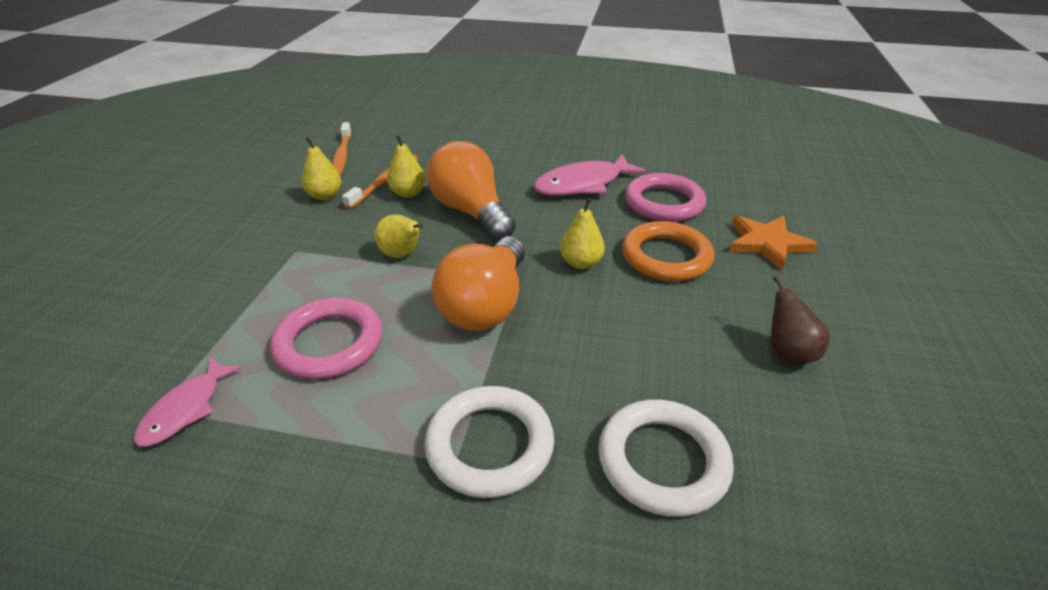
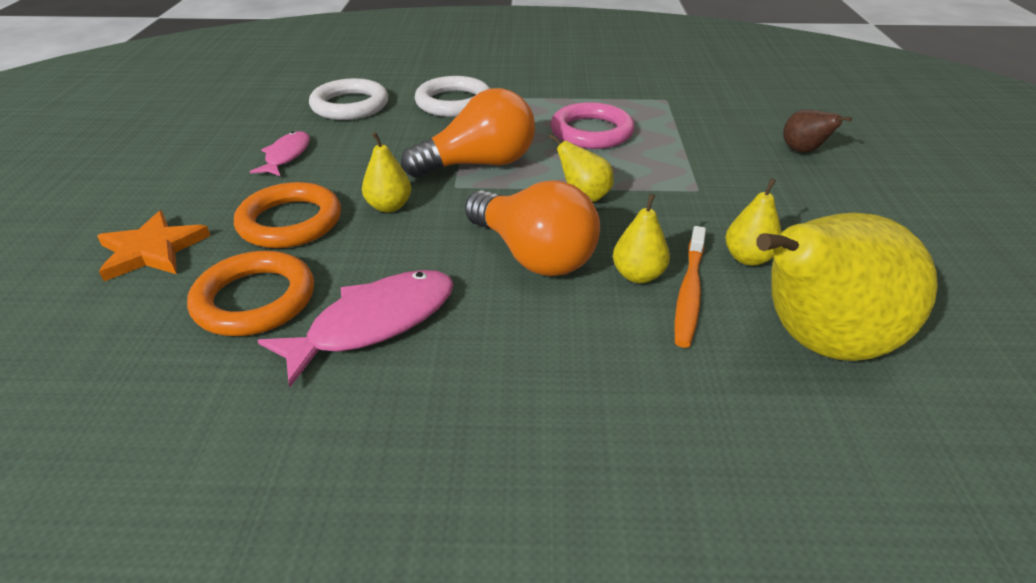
camera: 170 degrees right, 0 degrees up
pink fish [134,357,243,447] -> pink fish moved to [250,131,310,176]
orange toothbrush [332,122,352,176] -> yellow pear [757,213,938,361]
orange light bulb [432,237,525,331] -> orange light bulb turned 60 degrees clockwise [401,88,535,178]
pink ring [625,173,706,222] -> orange ring [187,251,314,336]
brown pear [771,276,830,365] -> brown pear moved to [783,109,852,153]

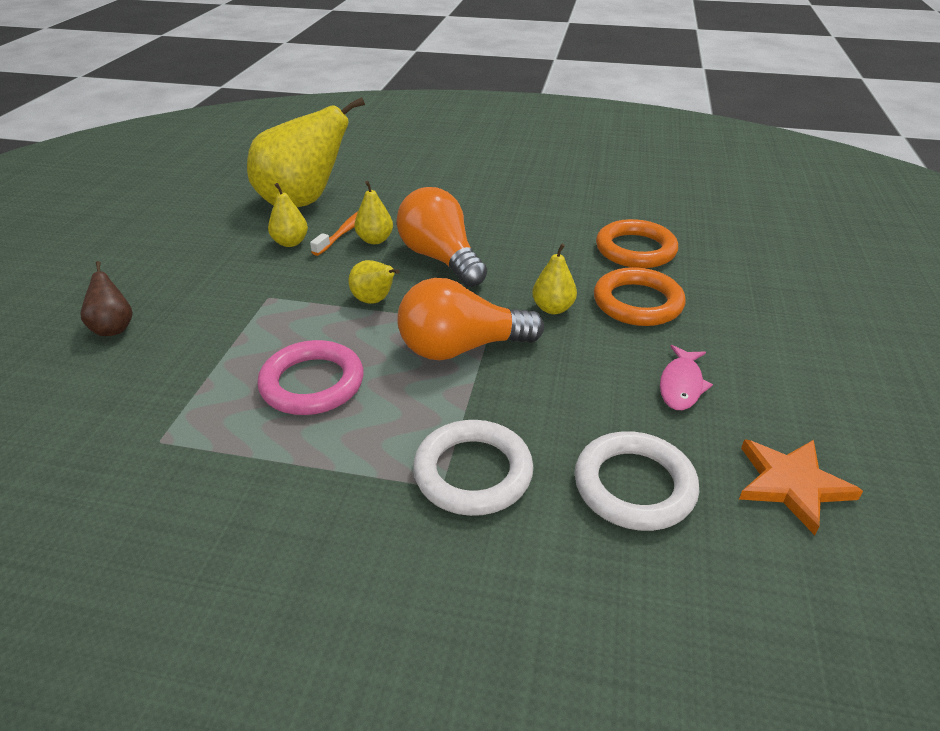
camera: 170 degrees left, 0 degrees up
orange star [97,211,211,281] -> orange star moved to [739,439,863,535]
pink fish [257,270,454,387] -> none

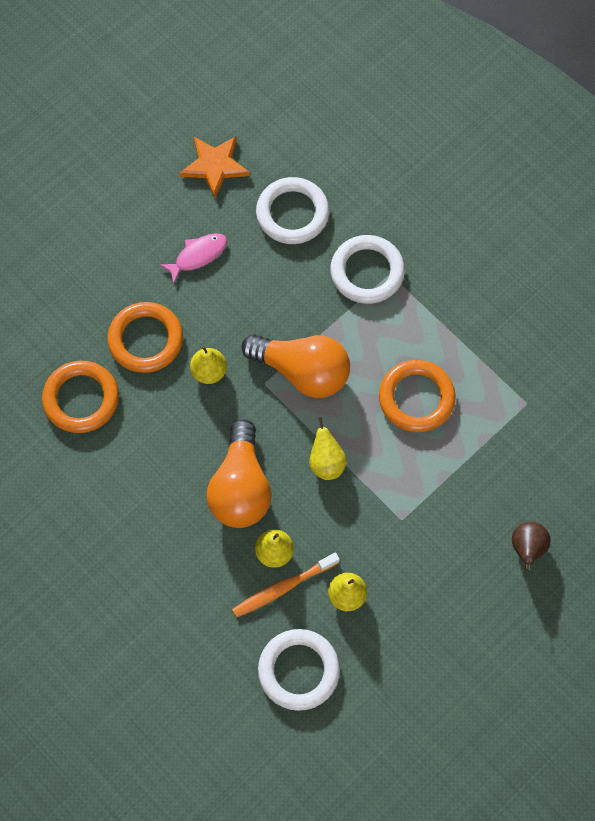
camera: 145 degrees left, 30 degrees up
yellow pear [247,97,365,207] -> white ring [258,629,340,711]
pink ring [257,340,364,415] -> orange ring [379,360,456,432]

